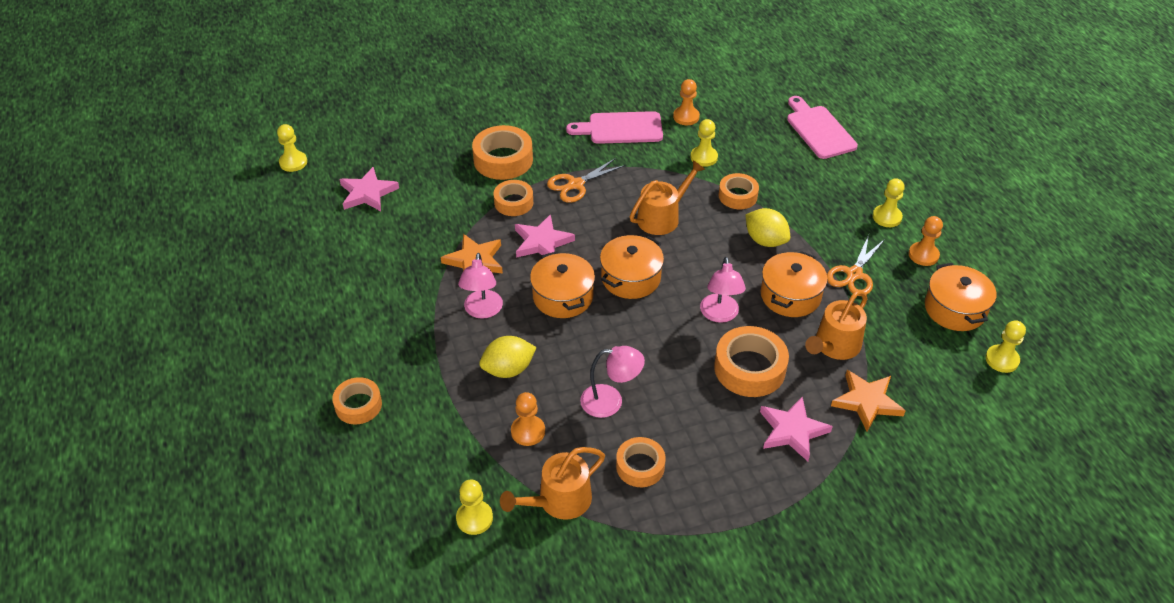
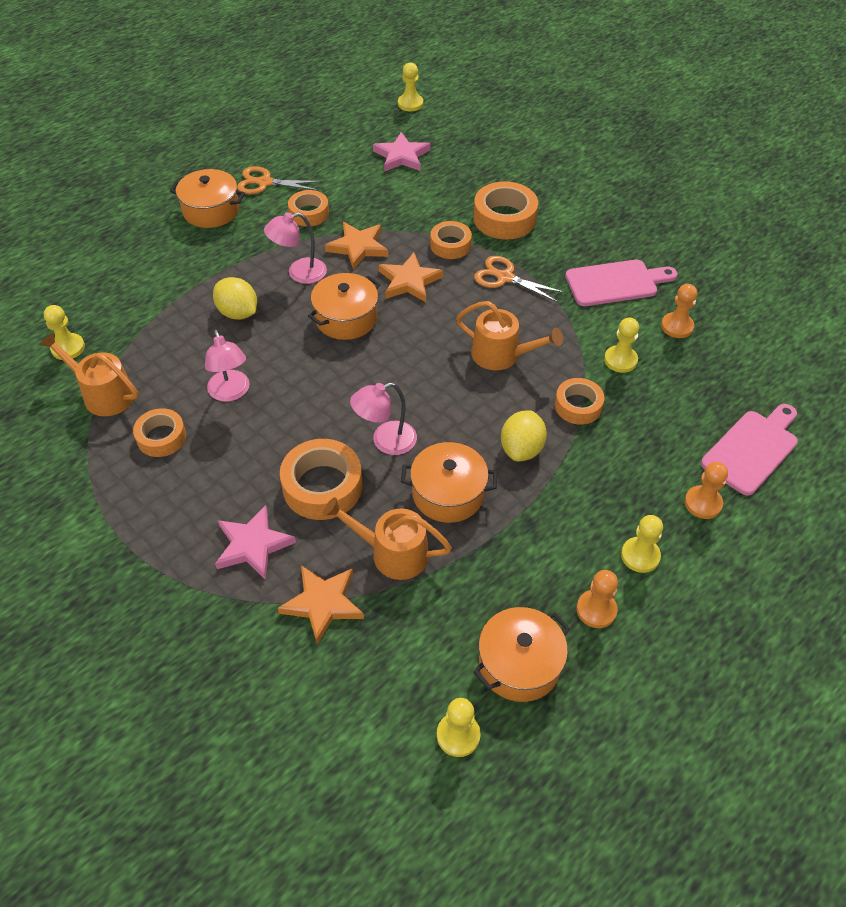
camera: 65 degrees right, 5 degrees up
orange tape [332,377,382,424] -> orange tape moved to [288,190,329,226]
orange pawn [511,392,545,446] -> orange pawn moved to [685,462,728,519]
pink star [515,214,575,258] -> orange star [379,253,443,302]
pink cutting board [566,111,663,144] -> pink cutting board turned 105 degrees clockwise [565,260,678,306]
orange pot [600,235,664,299] -> orange pot moved to [170,169,245,228]
orange scissors [827,235,885,296] -> orange scissors moved to [237,166,322,194]

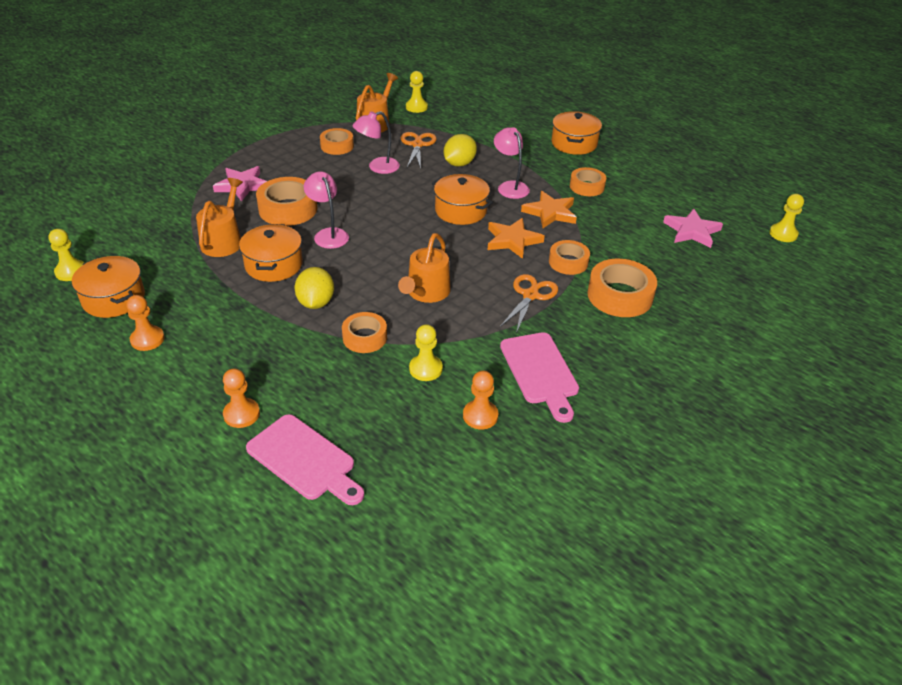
camera: 85 degrees right, 10 degrees down
orange scissors [237,166,322,194] -> orange scissors moved to [401,132,437,169]
orange star [278,565,364,644] -> none
yellow lemon [501,410,547,461] -> yellow lemon turned 75 degrees clockwise [294,267,334,309]
yellow pawn [621,515,663,573] -> none

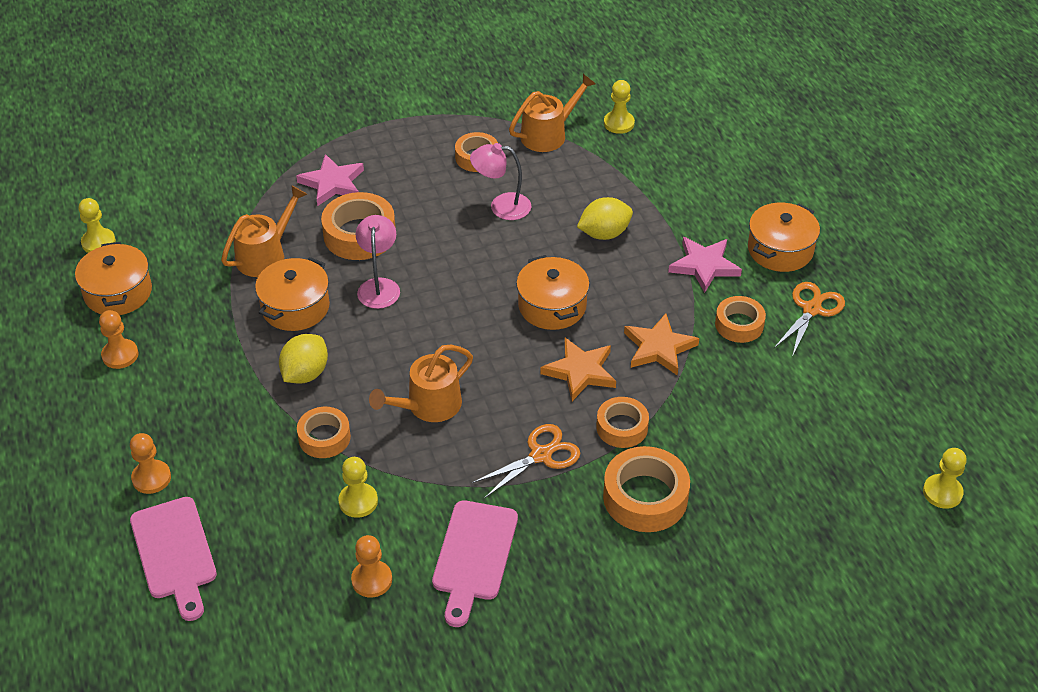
camera: 30 degrees right, 5 degrees up
orange scissors [401,132,437,169] -> orange scissors moved to [774,282,845,357]
pink lamp [494,127,530,199] -> none
pink star [663,209,723,248] -> pink star moved to [668,237,742,293]

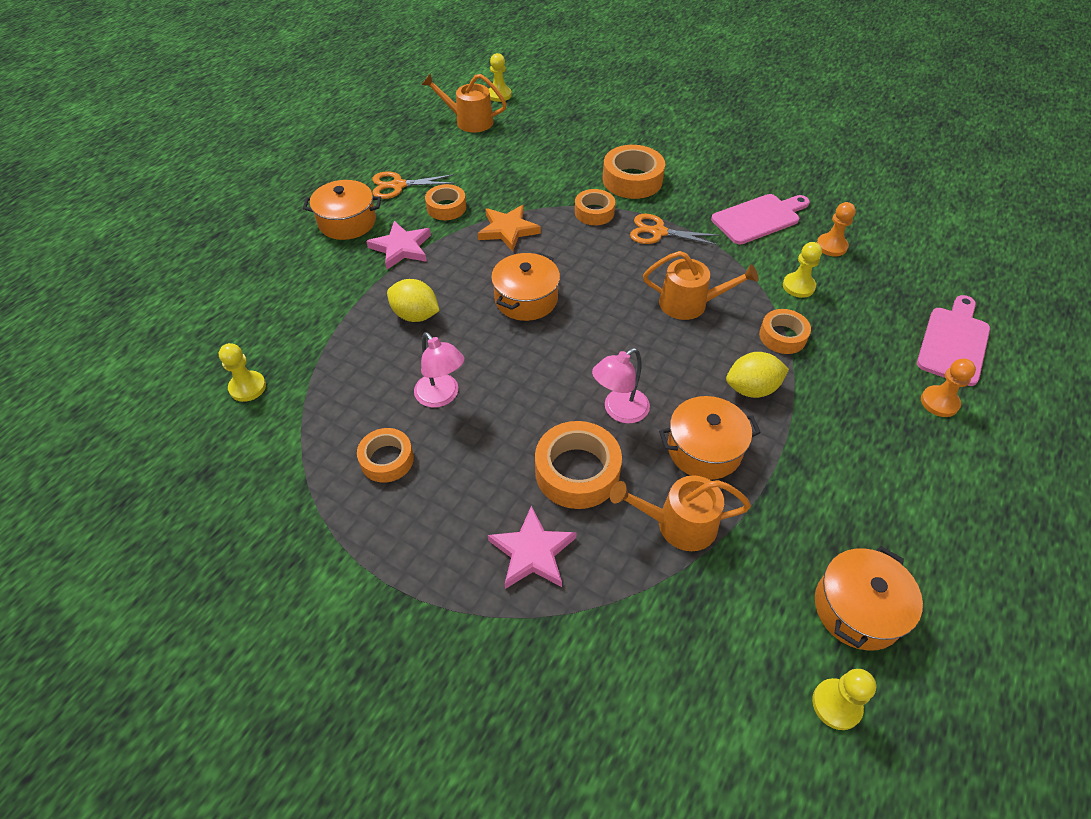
camera: 130 degrees left, 5 degrees up
orange pawn [99,310,138,369] -> none
orange watering can [509,74,596,152] -> orange watering can moved to [422,74,507,133]
orange star [540,338,616,401] -> none

